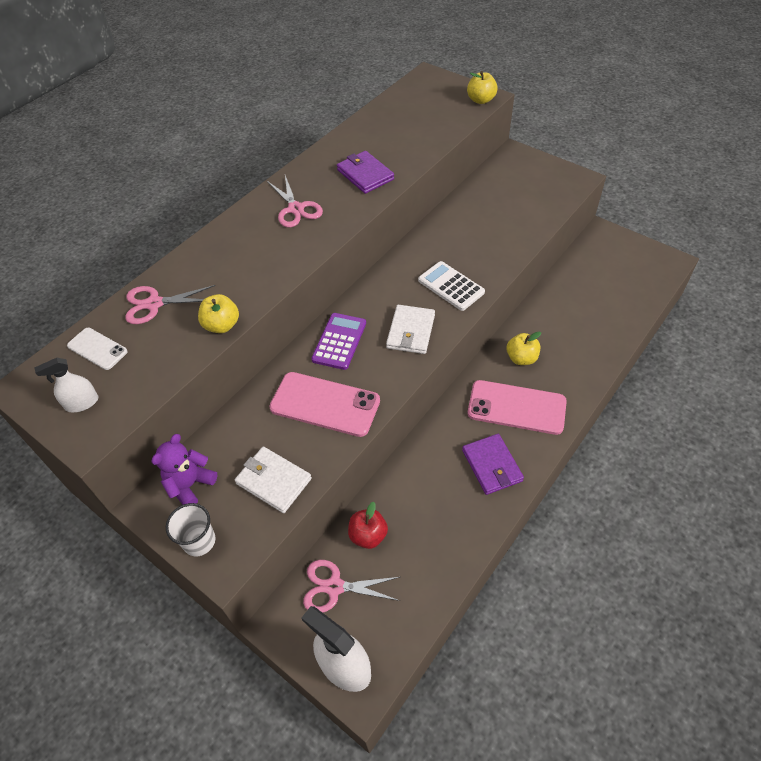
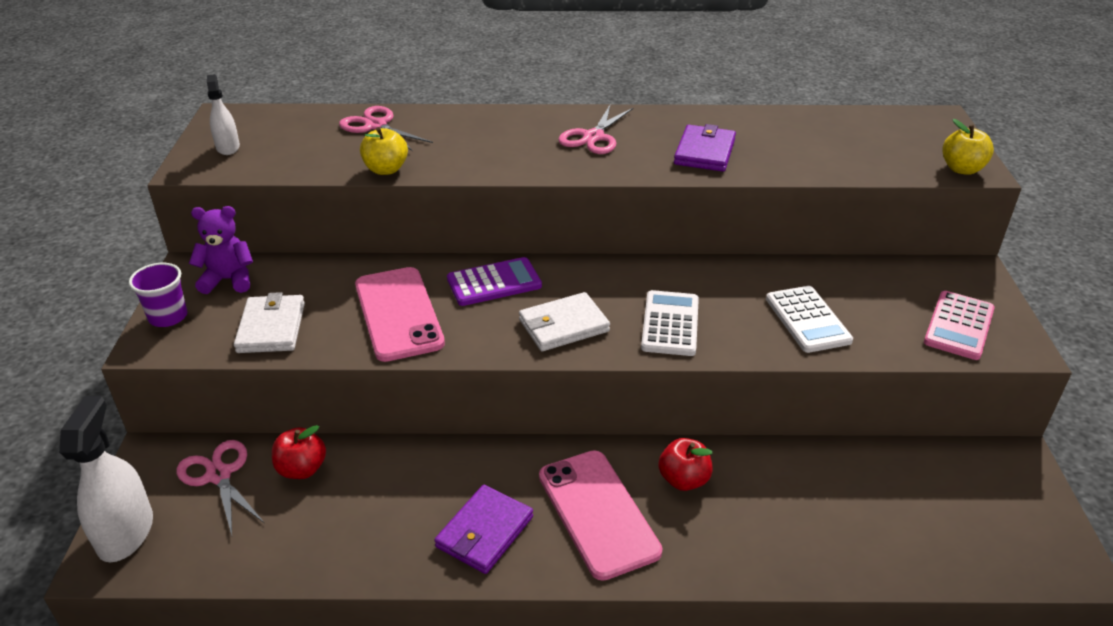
camera: 50 degrees right, 15 degrees down
white spray bottle [34,358,98,413] -> white spray bottle turned 45 degrees clockwise [207,74,240,155]
white phone [67,328,128,370] -> none
white cup [166,503,216,556] -> purple cup [129,263,187,327]
yellow apple [507,332,541,365] -> red apple [658,438,713,491]
none -> white calculator [766,286,853,353]
none -> pink calculator [924,291,995,360]

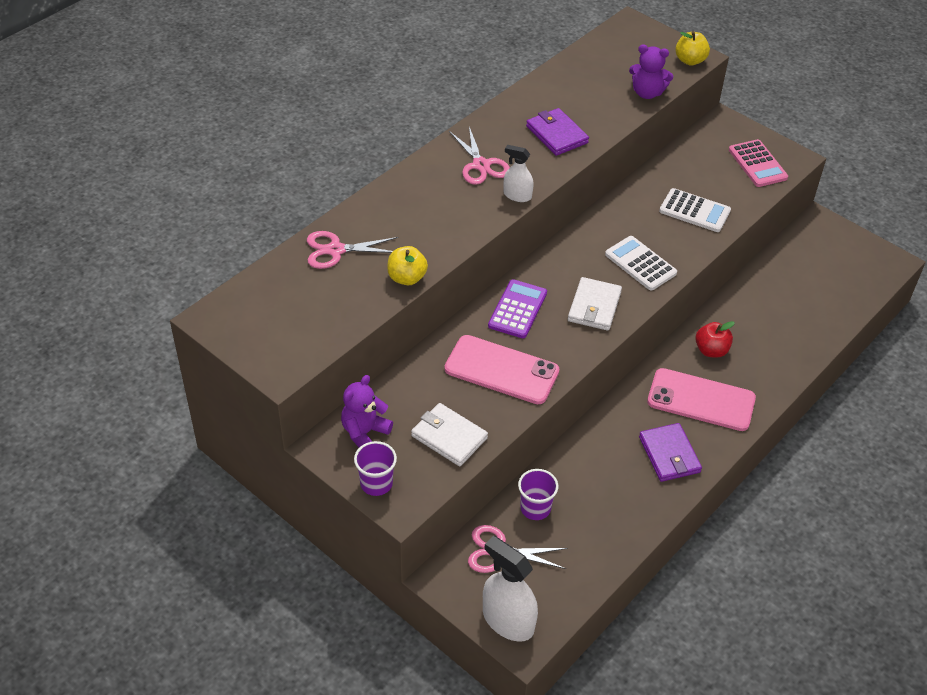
camera: 50 degrees left, 10 degrees up
white spray bottle [207,74,240,155] -> white spray bottle moved to [503,145,534,202]
red apple [272,425,326,479] -> purple cup [518,469,558,520]
none -> purple teddy bear [629,44,673,99]

